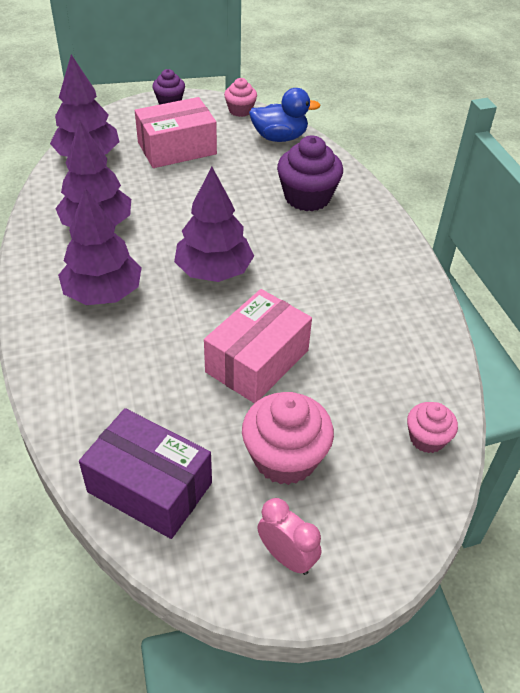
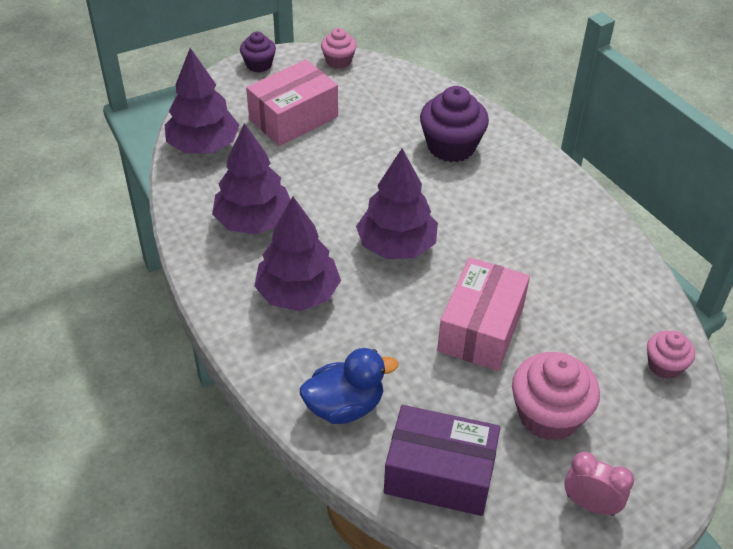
camera: 15 degrees left, 0 degrees up
blue duck [249,88,321,142] -> blue duck moved to [300,348,398,424]

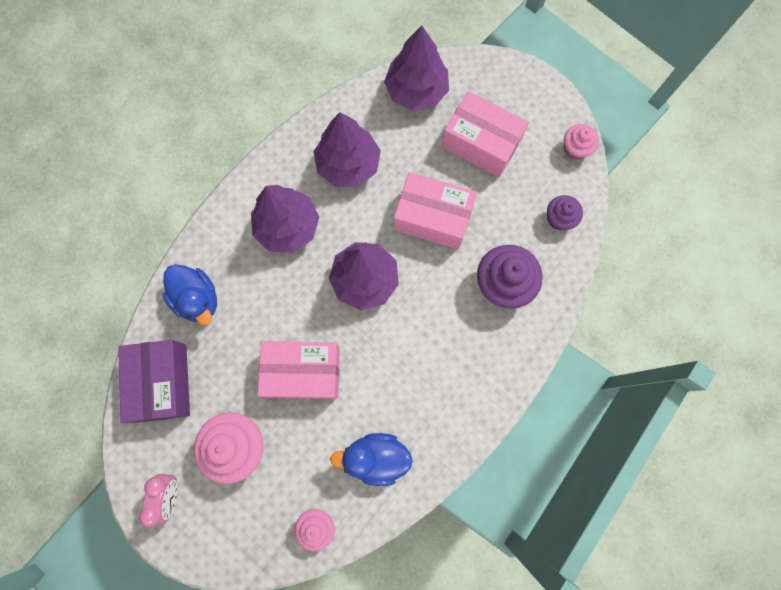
camera: 70 degrees right, 30 degrees up
purple cupcake [240,31,276,72] -> purple cupcake moved to [547,195,583,230]
none -> blue duck [330,433,413,486]
none -> pink box [394,172,477,249]

